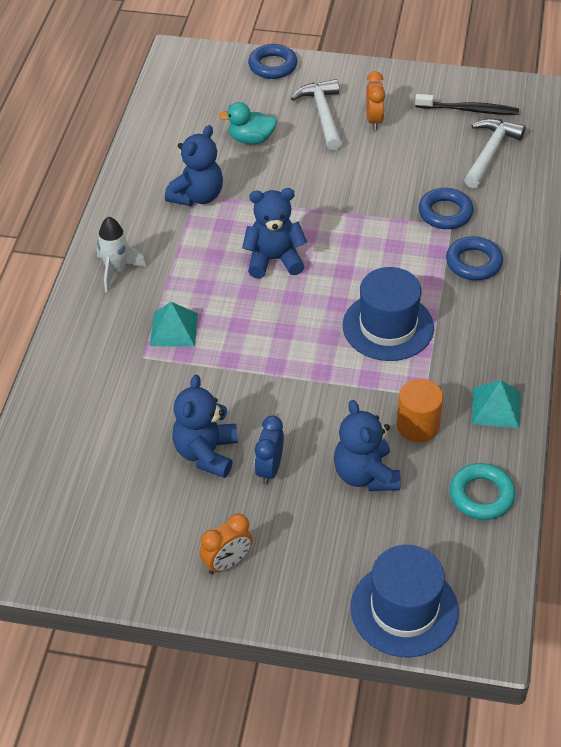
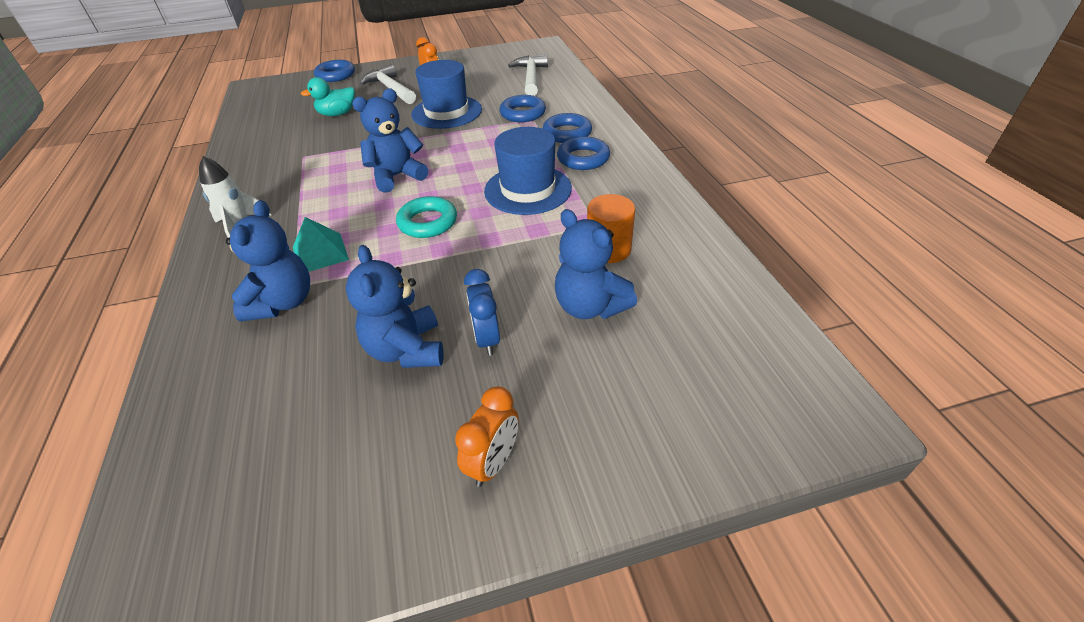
camera: 25 degrees left, 5 degrees down
blue teddy bear [165,125,223,206] -> blue teddy bear moved to [226,200,310,322]
blue hat [351,545,459,657] -> blue hat moved to [411,60,482,129]
black toothbrush [415,94,519,115] -> none
turquoise ring [449,463,516,520] -> turquoise ring moved to [396,196,457,238]
turquoise pyramid [472,380,520,428] -> none
none -> blue ring [557,137,610,170]

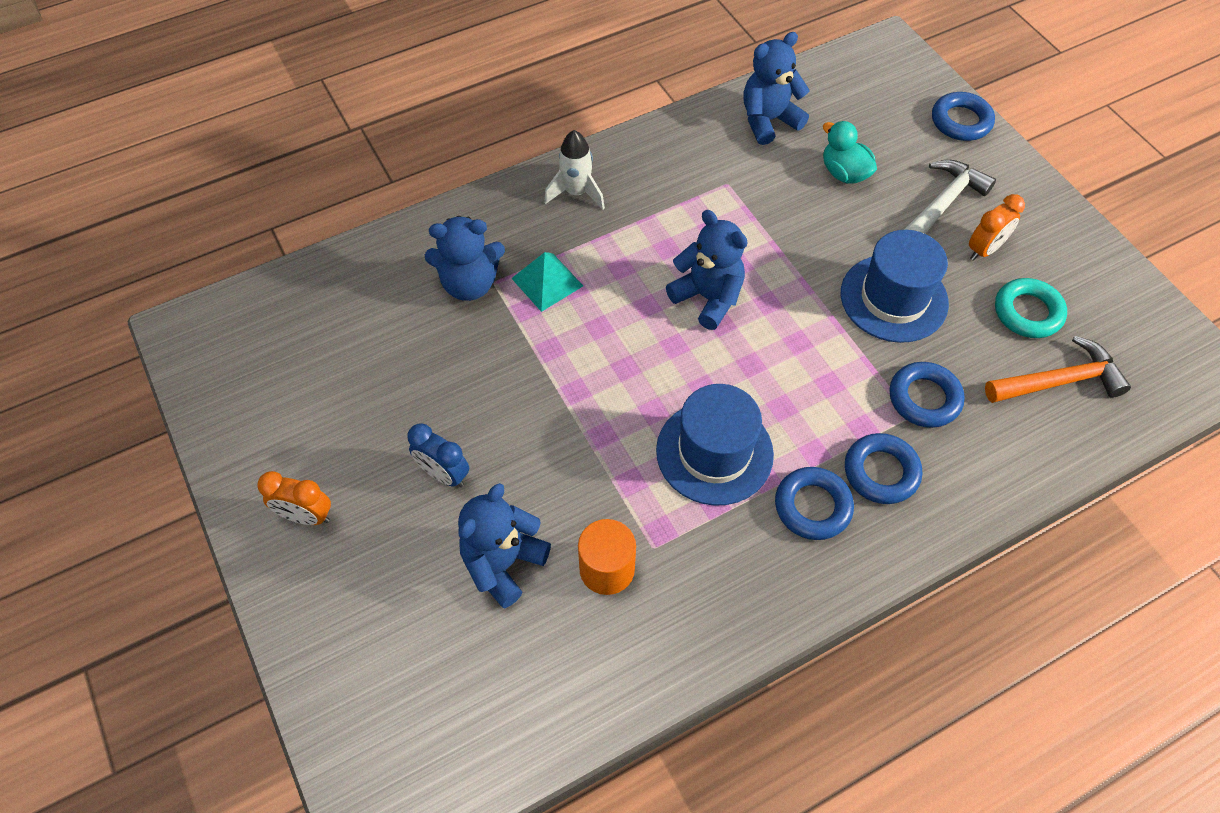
camera: 75 degrees right, 15 degrees up
blue teddy bear [346,245,443,368] -> blue teddy bear moved to [743,32,810,145]
turquoise ring [396,196,457,238] -> turquoise ring moved to [995,278,1067,338]
blue clock [464,269,500,356] -> blue clock turned 120 degrees counterclockwise [407,423,469,487]
white hammer [508,54,548,96] -> orange hammer [985,336,1131,403]

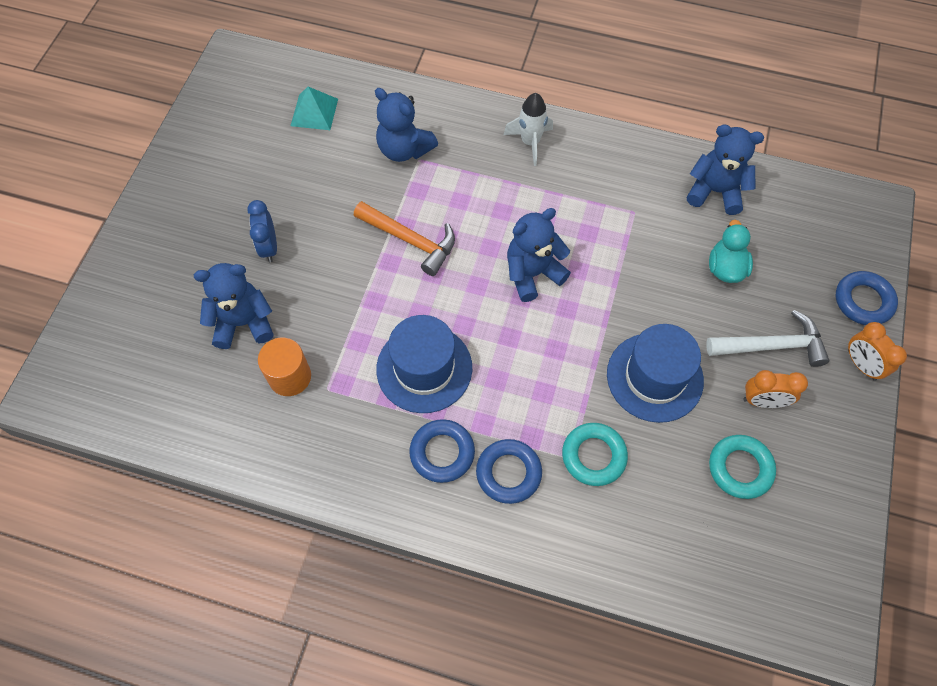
camera: 45 degrees right, 5 degrees up
orange clock [257,471,331,525] -> orange clock moved to [848,322,907,381]
turquoise pyramid [511,252,583,312] -> turquoise pyramid moved to [291,87,338,130]
blue teddy bear [666,210,748,330] -> blue teddy bear turned 120 degrees counterclockwise [507,208,571,302]
blue ring [890,362,965,428] -> turquoise ring [562,423,628,486]
orange hammer [985,336,1131,403] -> orange hammer moved to [354,201,455,276]

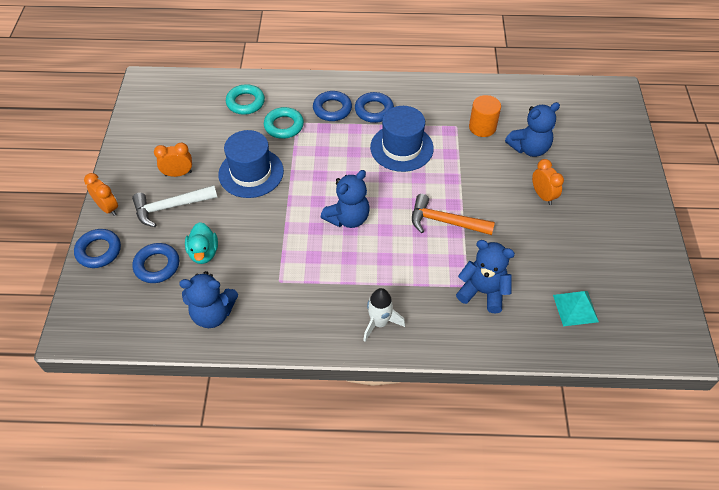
camera: 165 degrees right, 10 degrees down
blue clock [247,200,277,262] -> orange clock [532,159,564,205]
turquoise ring [709,435,776,499] -> turquoise ring moved to [226,84,265,115]
none -> blue ring [133,243,179,283]

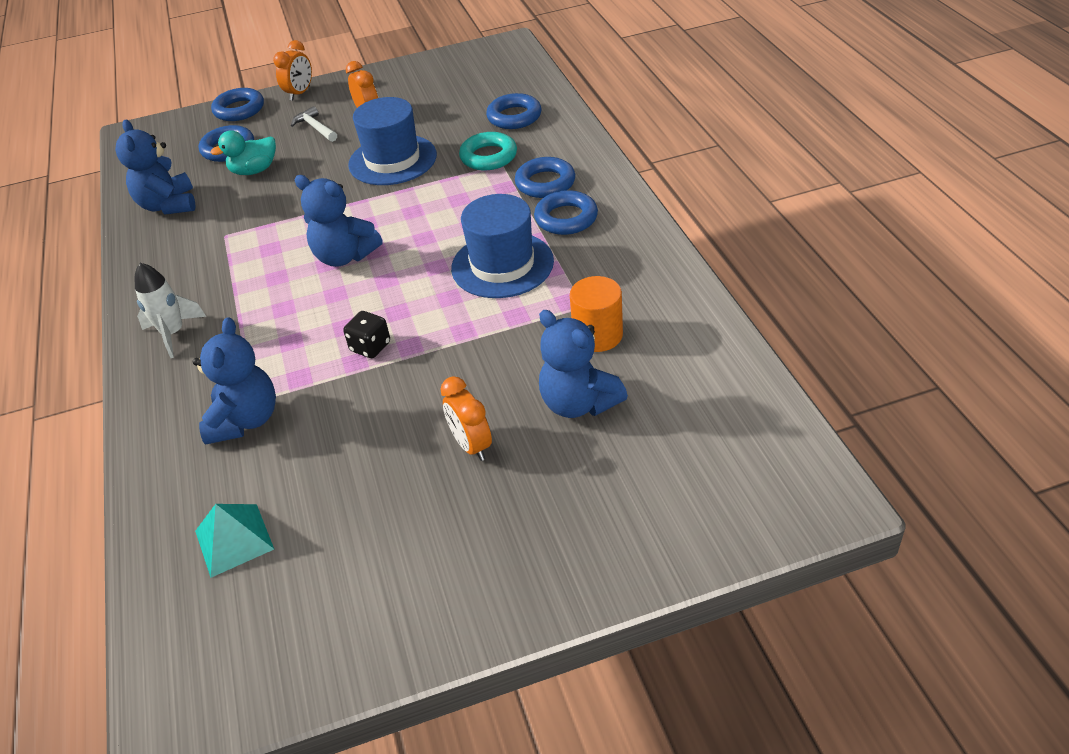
camera: 75 degrees right, 10 degrees down
white hammer [132,185,218,227] -> white hammer [291,106,337,142], size x0.62
turquoise ring [226,84,265,115] -> blue ring [486,93,542,129]
orange hammer [412,194,495,235] -> black dice [343,311,390,358]
orange clock [532,159,564,205] -> orange clock turned 105 degrees clockwise [440,376,492,461]

